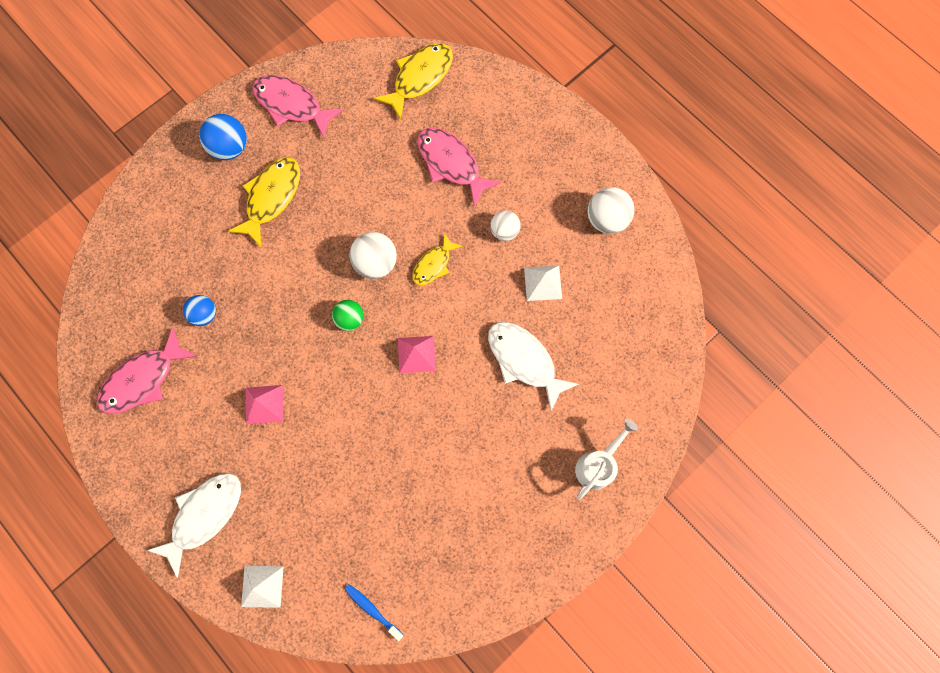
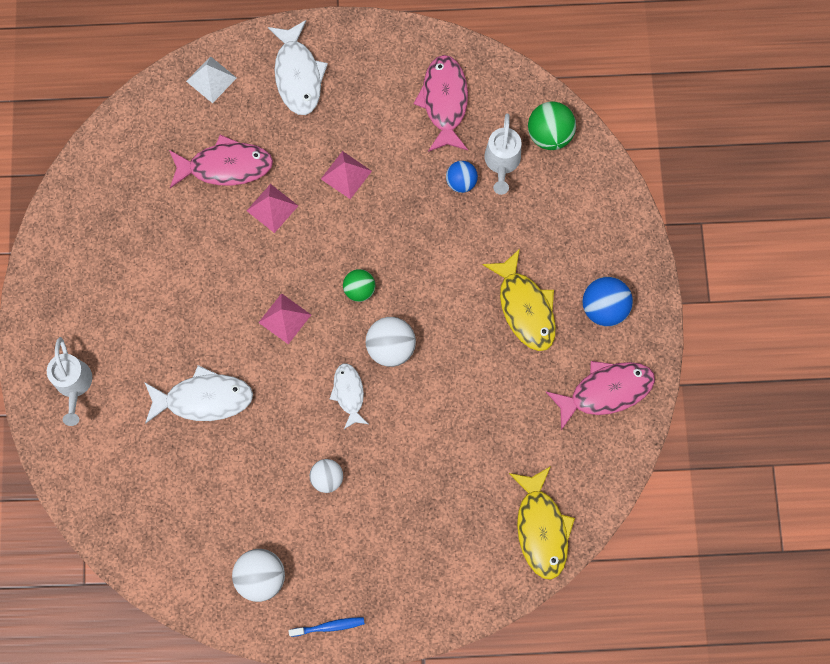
camera: 130 degrees right, 0 degrees up
blue toothbrush [344,584,403,641] -> blue toothbrush moved to [289,617,365,637]
yellow fish [412,233,462,285] -> white fish [330,363,368,429]
pink fish [417,128,501,207] -> pink fish moved to [169,134,273,188]
white pyramid [524,265,562,301] -> none
none -> pink pyramid [247,184,298,233]
none -> white watering can [484,113,521,195]
none -> green ball [528,102,576,150]

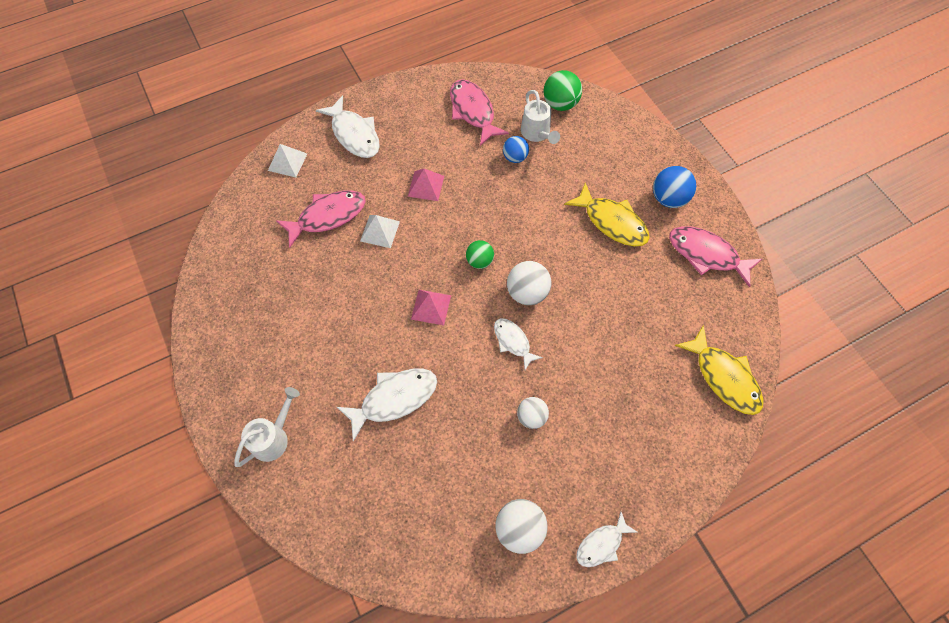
camera: 25 degrees left, 10 degrees down
white watering can [47,337,92,426] -> white watering can turned 105 degrees counterclockwise [234,387,300,467]
pink pyramid [247,184,298,233] -> white pyramid [360,215,400,248]
blue toothbrush [289,617,365,637] -> white fish [576,512,638,567]
pink fish [546,361,655,430] -> pink fish turned 105 degrees counterclockwise [669,226,762,288]

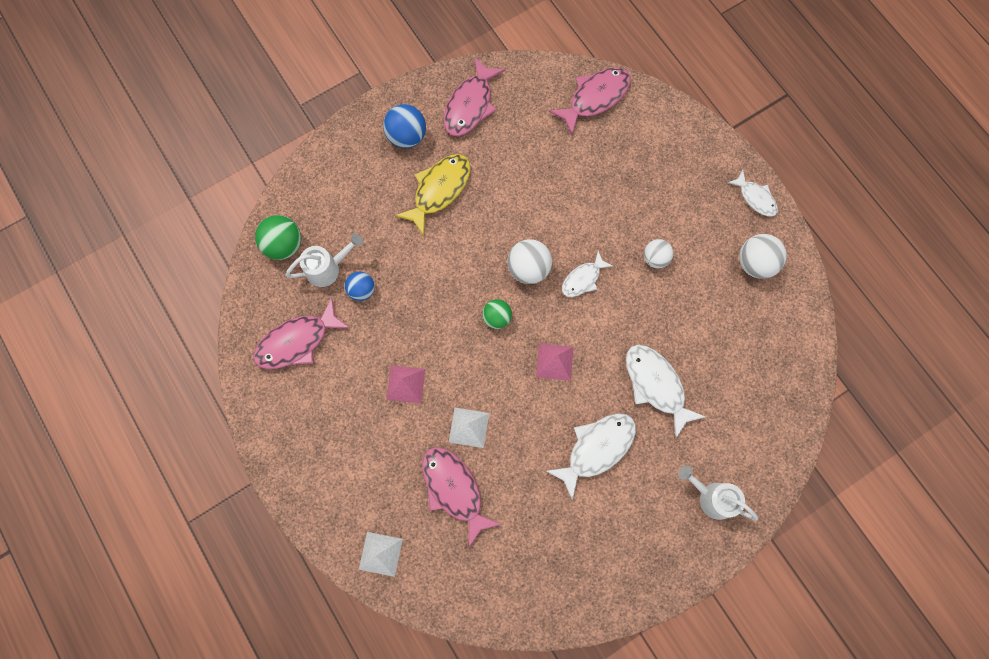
camera: 95 degrees left, 10 degrees up
white fish [316,95,380,158] -> white fish moved to [546,413,636,501]
yellow fish [675,325,764,415] -> pink fish [549,67,631,135]

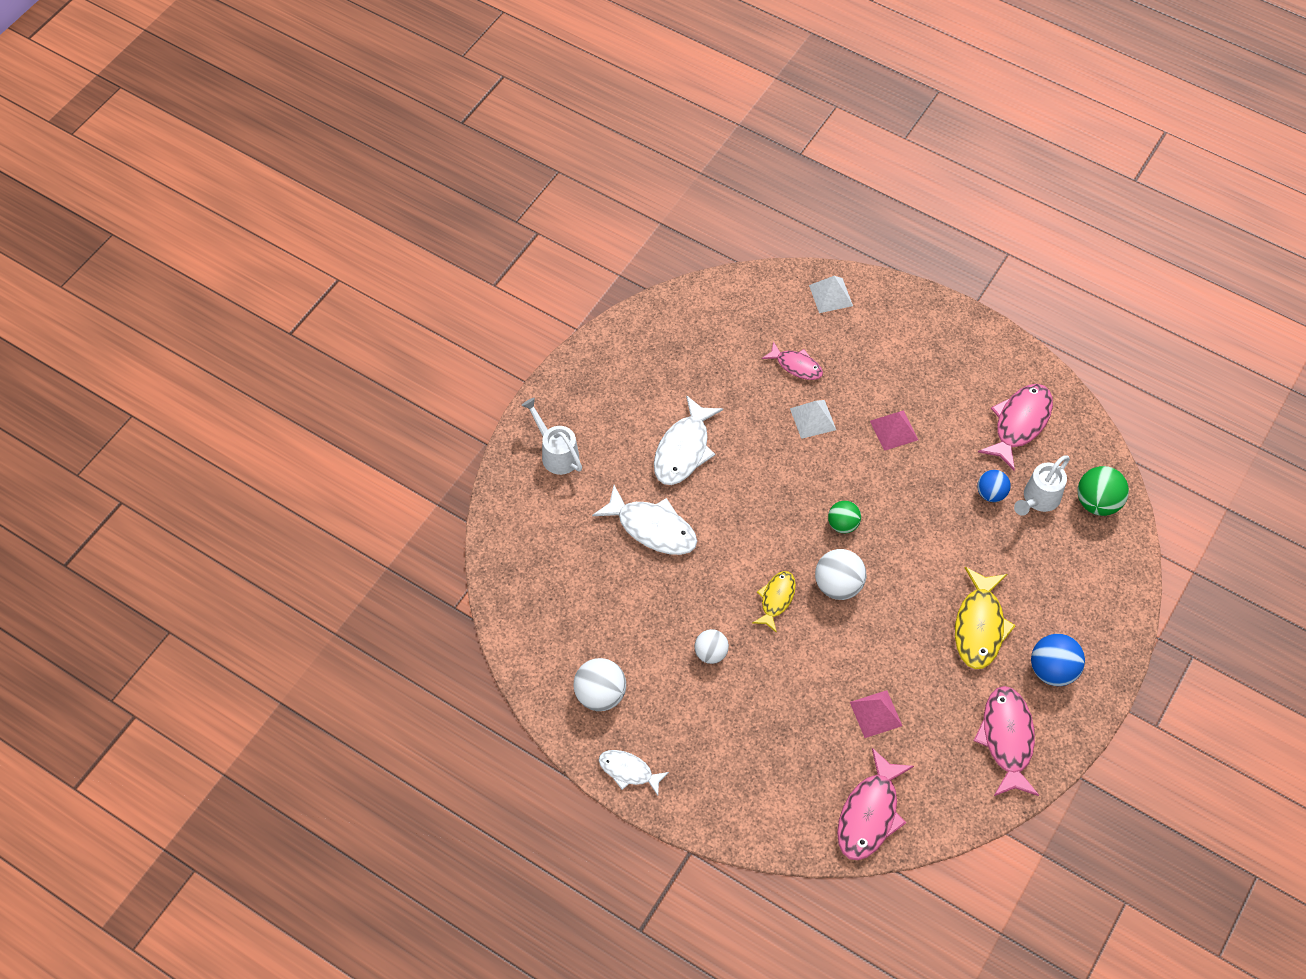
camera: 155 degrees right, 15 degrees down
pink fish [422,447,502,547] -> pink fish [762,341,823,380], size x0.61
pink pyramid [536,343,574,381] -> pink pyramid moved to [850,690,902,738]
white fish [562,251,613,297] -> yellow fish [753,571,796,633]
white watering can [678,466,758,521] -> white watering can turned 135 degrees counterclockwise [521,398,582,475]

